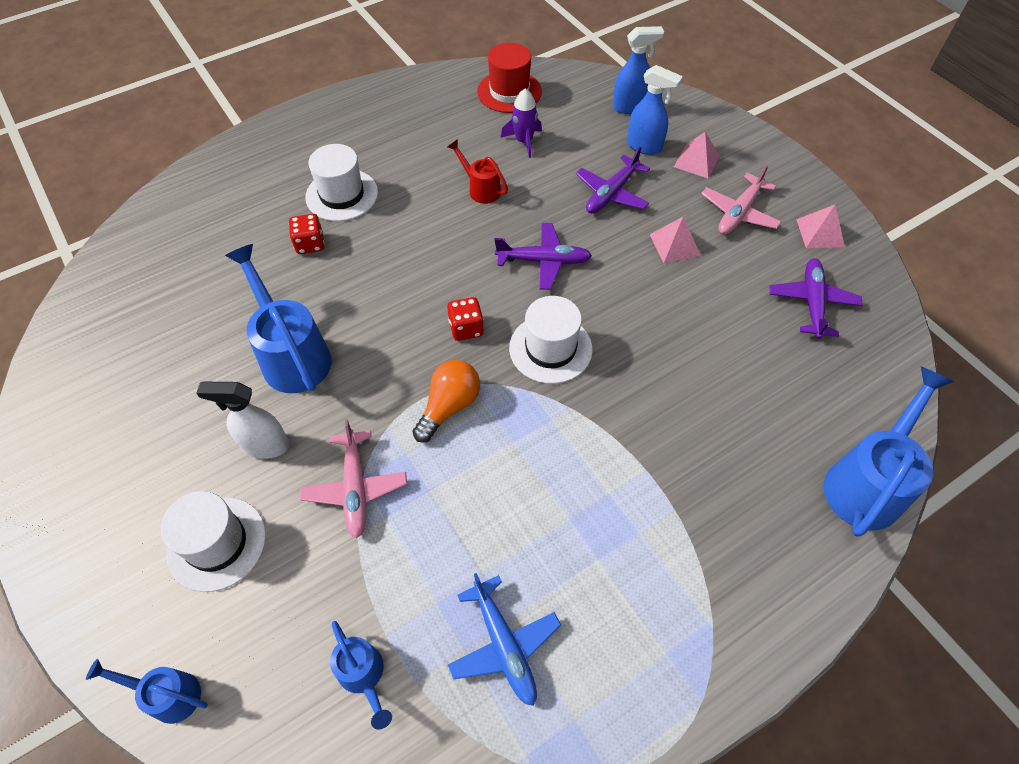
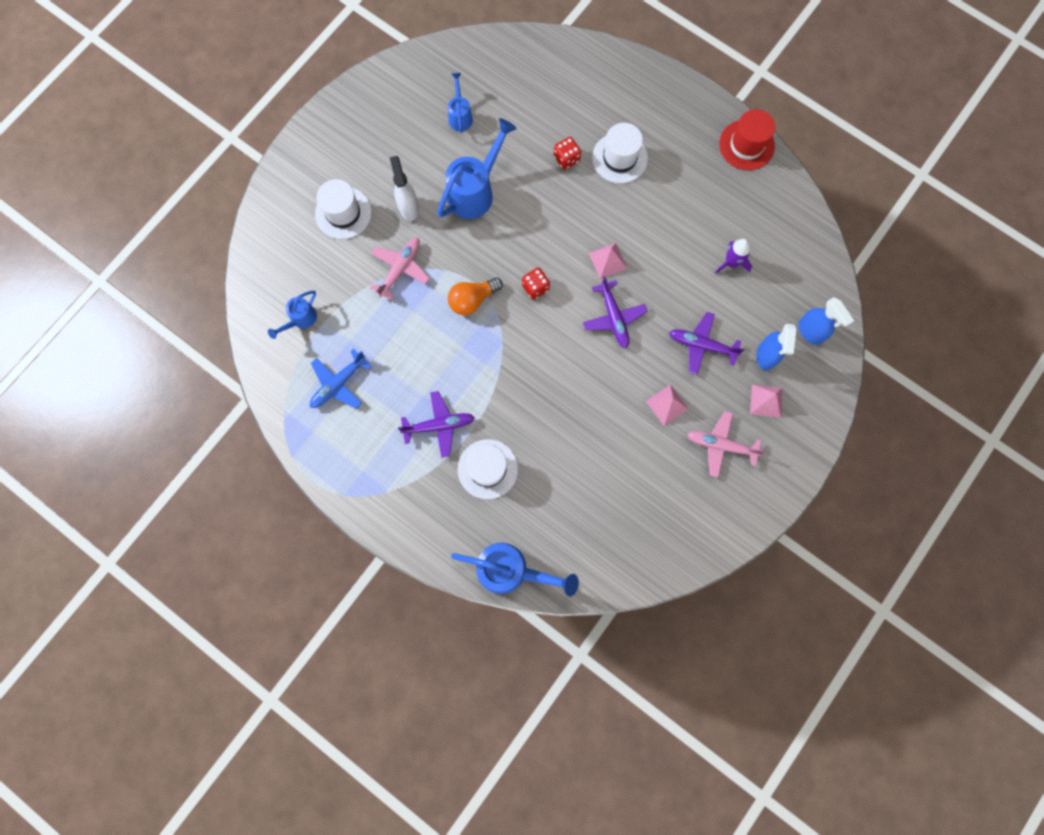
camera: 70 degrees right, 20 degrees up
blue watering can [86,659,208,724] -> blue watering can moved to [448,73,473,133]
pink plane [300,419,407,538] -> pink plane turned 150 degrees clockwise [370,238,430,300]
orange light bulb [412,360,480,443] -> orange light bulb turned 135 degrees clockwise [448,277,503,315]
red watering can [447,139,508,204] -> none
red hat [477,43,542,113] -> red hat moved to [719,109,775,170]
white hat [509,296,593,384] -> white hat moved to [458,439,518,499]
purple plane [770,258,863,339] -> purple plane moved to [398,391,475,458]
pink pyramid [796,205,845,248] -> pink pyramid moved to [589,243,627,279]

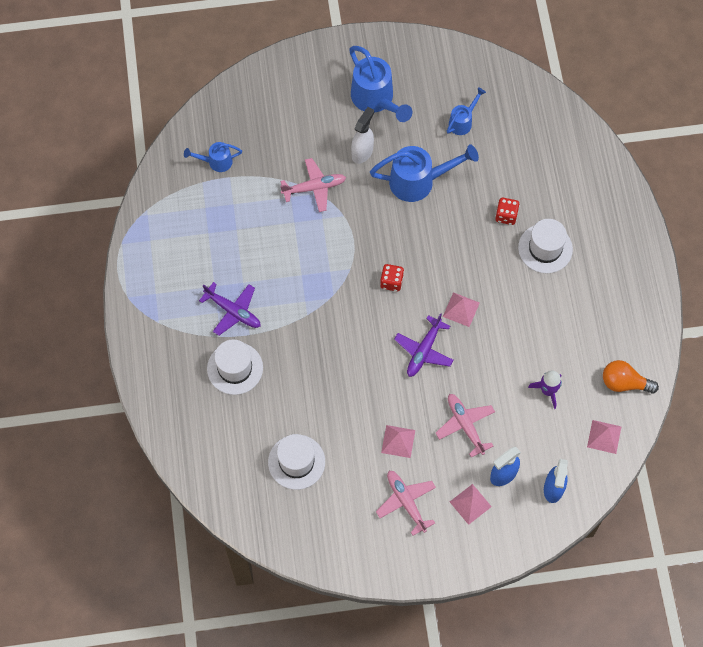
camera: 45 degrees right, 10 degrees down
blue plane [310,349,372,409] -> none
white hat [315,179,372,239] -> white hat moved to [268,434,325,490]
orange light bulb [448,277,503,315] -> orange light bulb moved to [603,360,659,394]
blue watering can [451,543,579,596] -> blue watering can moved to [349,46,412,122]
purple plane [669,312,745,375] -> pink plane [436,394,495,457]
red hat [719,109,775,170] -> none
none -> pink pyramid [587,420,621,454]

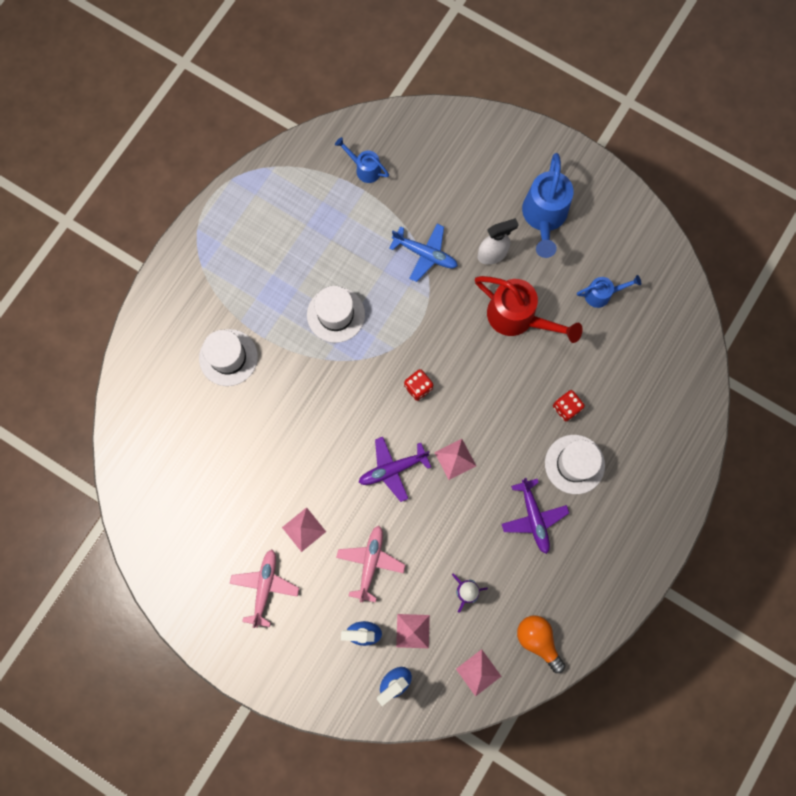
camera: 40 degrees right, 10 degrees up
purple plane [199,282,261,336] -> purple plane moved to [502,478,569,554]
white hat [268,434,325,490] -> white hat moved to [307,286,365,343]
pink plane [280,158,346,212] -> blue plane [389,224,458,282]
blue watering can [370,144,479,202] -> red watering can [475,276,582,343]
pink pyramid [450,484,492,525] -> pink pyramid moved to [396,614,430,648]

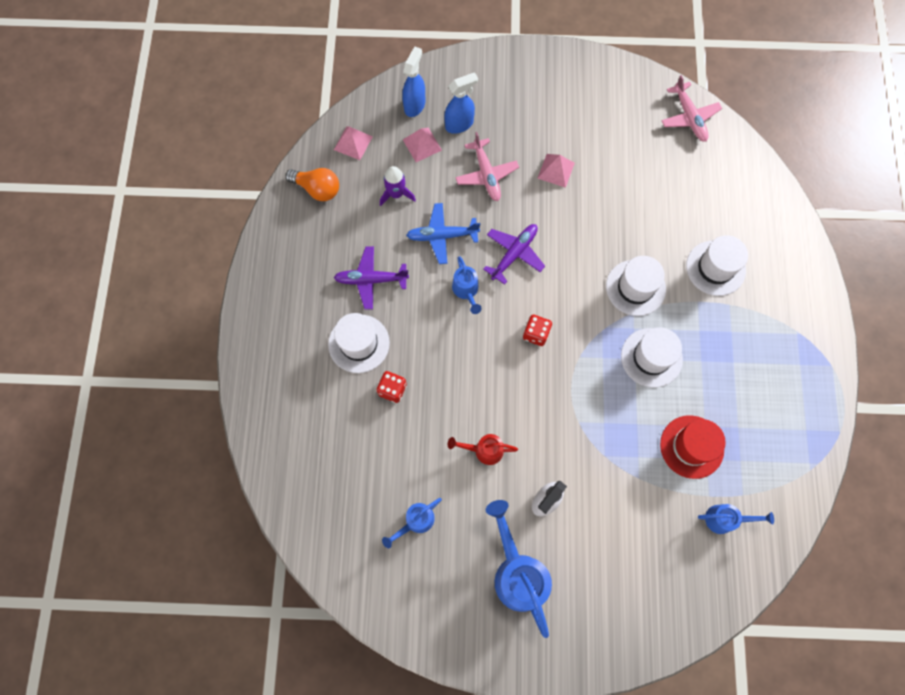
camera: 150 degrees right, 5 degrees down
pink plane [230,549,299,628] -> pink plane moved to [661,75,722,142]
blue plane [389,224,458,282] -> blue plane moved to [406,203,480,264]
pink pyramid [434,439,476,480] -> blue watering can [452,256,482,314]
red watering can [475,276,582,343] -> red watering can [448,434,518,465], size x0.54
purple plane [502,478,569,554] -> purple plane turned 45 degrees counterclockwise [334,246,409,310]
none -> white hat [606,256,666,316]
none -> red hat [660,415,726,479]

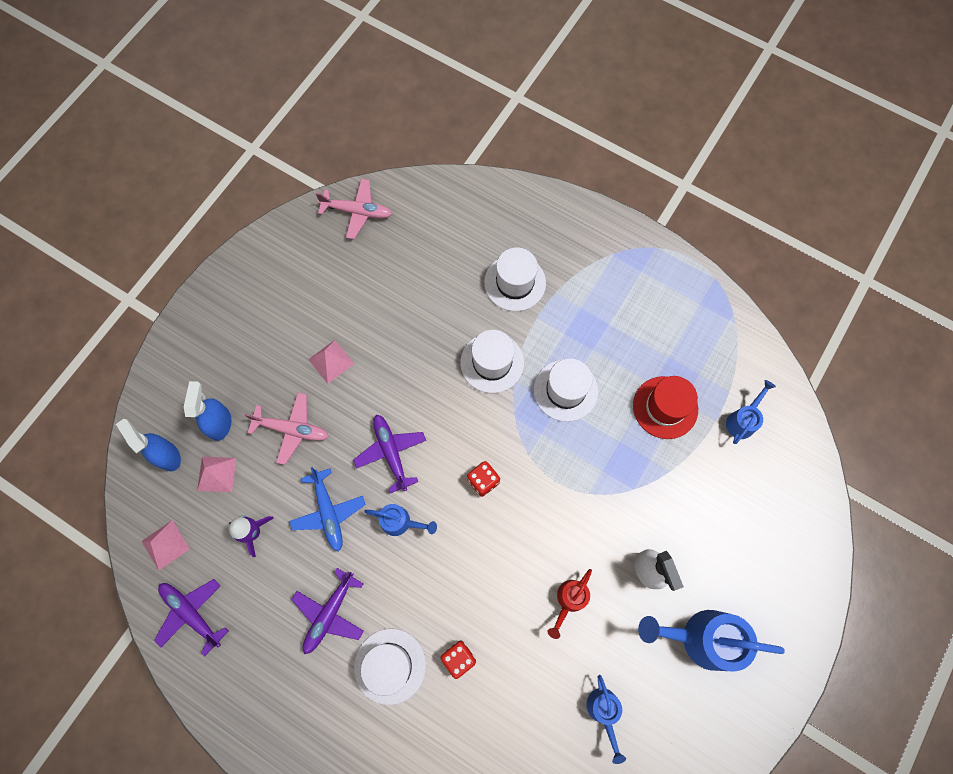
camera: 60 degrees left, 0 degrees up
orange light bulb [285,168,339,201] -> purple plane [154,579,229,656]
blue plane [406,203,480,264] -> blue plane turned 45 degrees counterclockwise [289,467,366,552]

